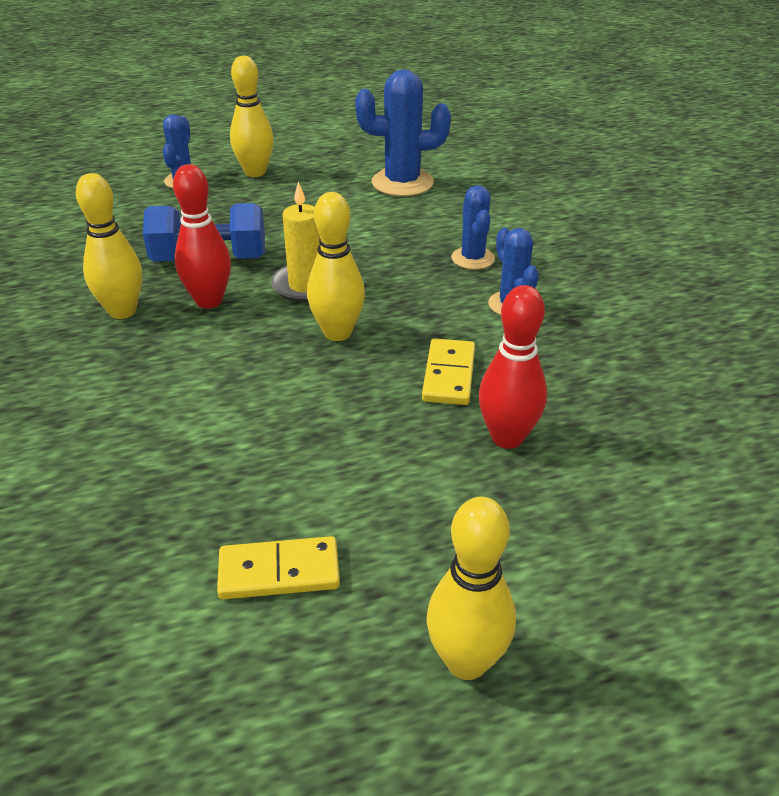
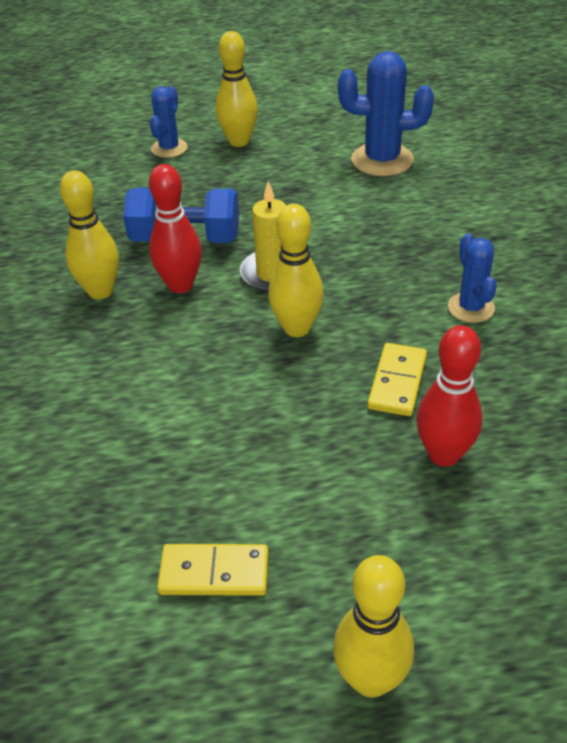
camera: 10 degrees right, 5 degrees up
blue cactus [451,185,495,270] -> none

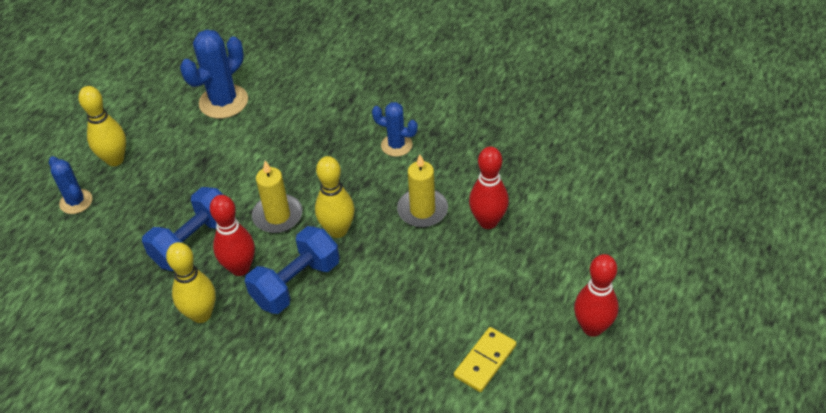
camera: 55 degrees left, 5 degrees up
yellow bowling pin [333,555,414,698] -> red bowling pin [574,254,618,337]
yellow domino [368,343,427,416] -> yellow candle [397,155,448,227]
none -> blue dumbbell [245,226,340,314]

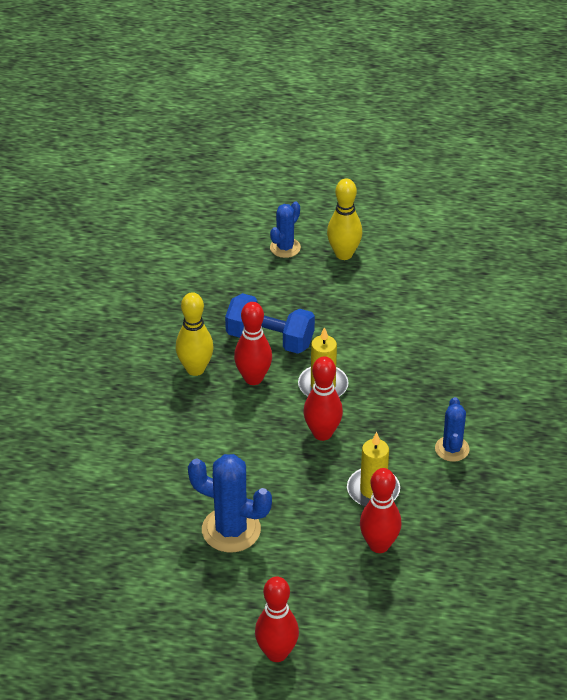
camera: 70 degrees right, 5 degrees down
blue cactus [180,30,248,119] -> blue cactus moved to [188,454,272,552]
blue dumbbell [245,226,340,314] -> none
yellow bowling pin [315,156,355,238] -> red bowling pin [304,356,343,441]
yellow domino [454,327,517,392] -> none

